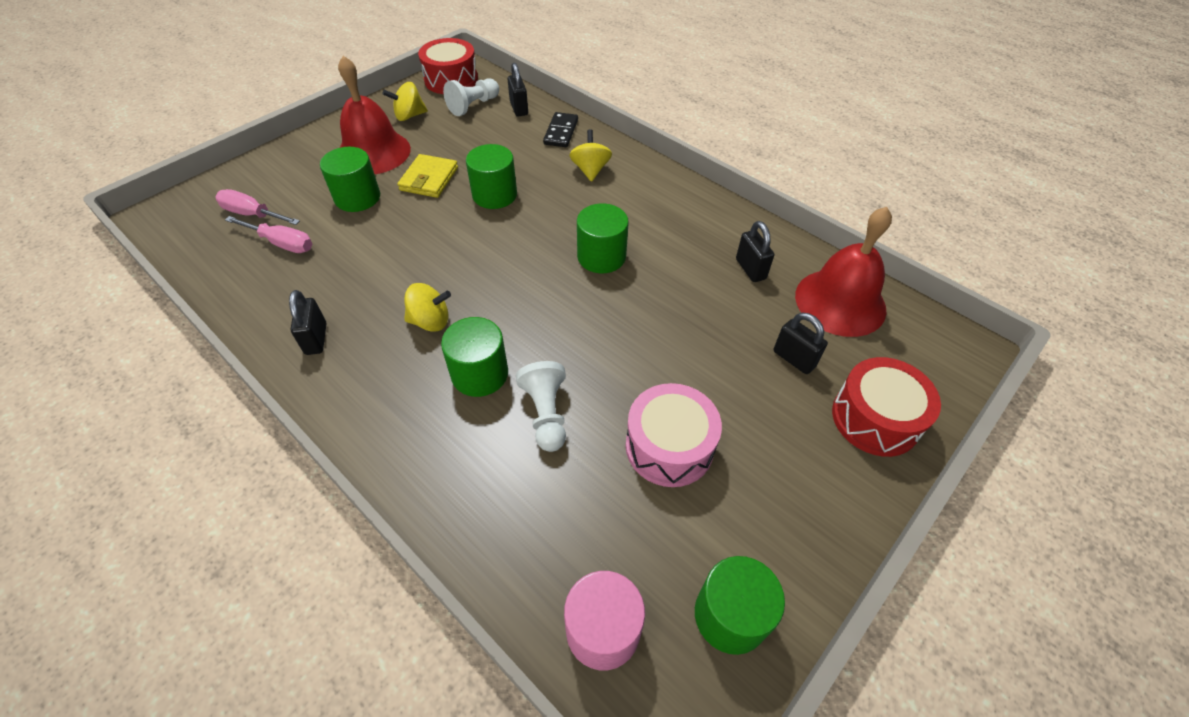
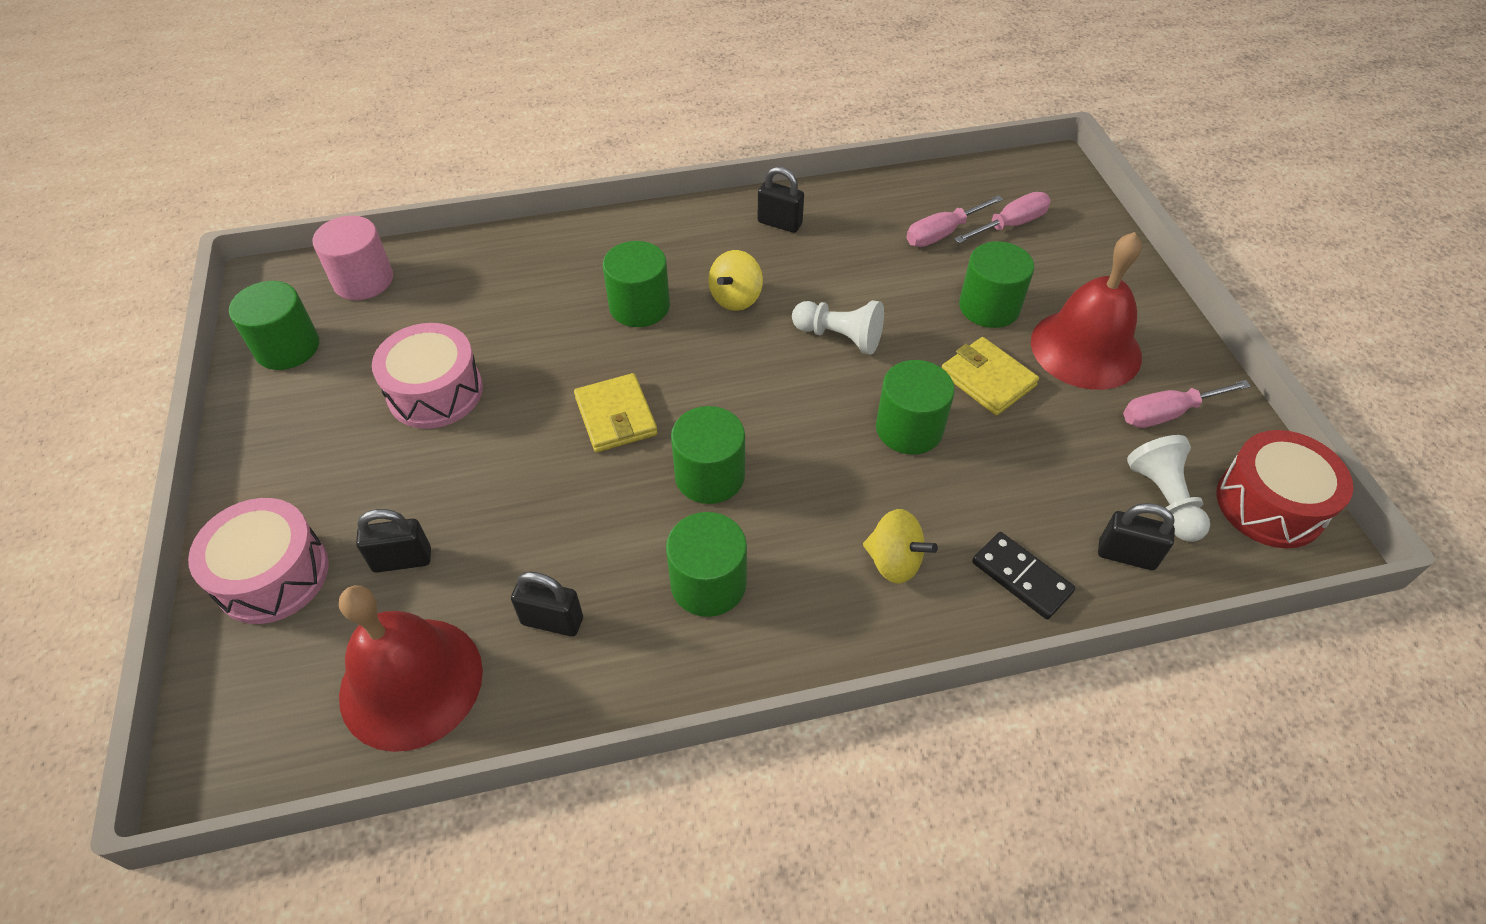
camera: 125 degrees right, 0 degrees up
yellow spinning top [383,82,428,121] -> pink screwdriver [1123,380,1251,428]
white pawn [516,361,566,452] -> white pawn moved to [792,300,884,355]
red drum [832,357,941,457] -> pink drum [188,498,329,624]
none -> yellow wallet [574,373,658,452]
none -> green cylinder [666,512,747,617]

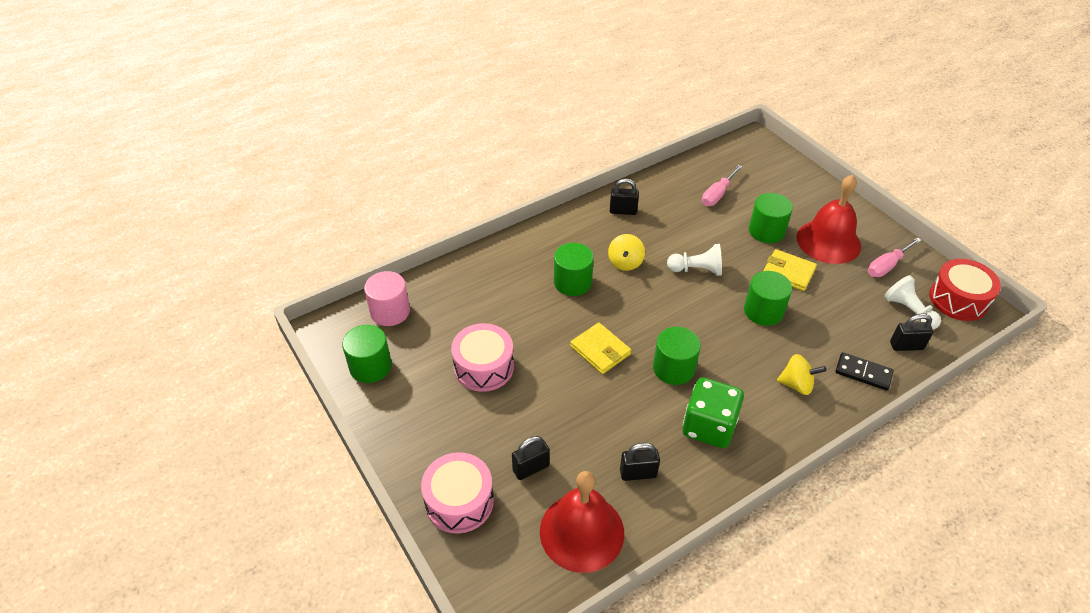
camera: 20 degrees left, 5 degrees down
green cylinder [666,512,747,617] -> green dice [683,377,744,448]
pink screwdriver [954,192,1051,243] -> none

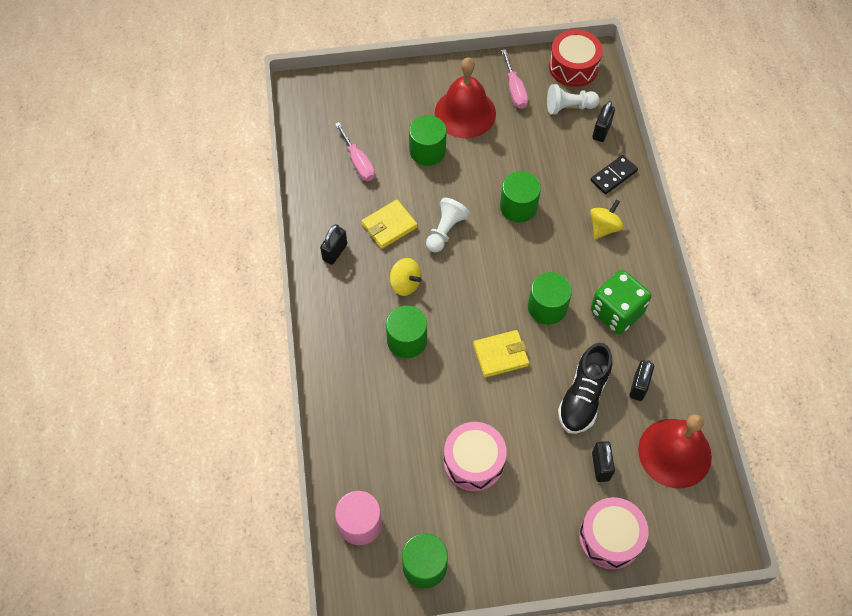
camera: 65 degrees left, 15 degrees up
yellow wallet [763,249,817,291] -> yellow wallet moved to [362,200,417,249]
none -> black shoe [558,343,612,434]

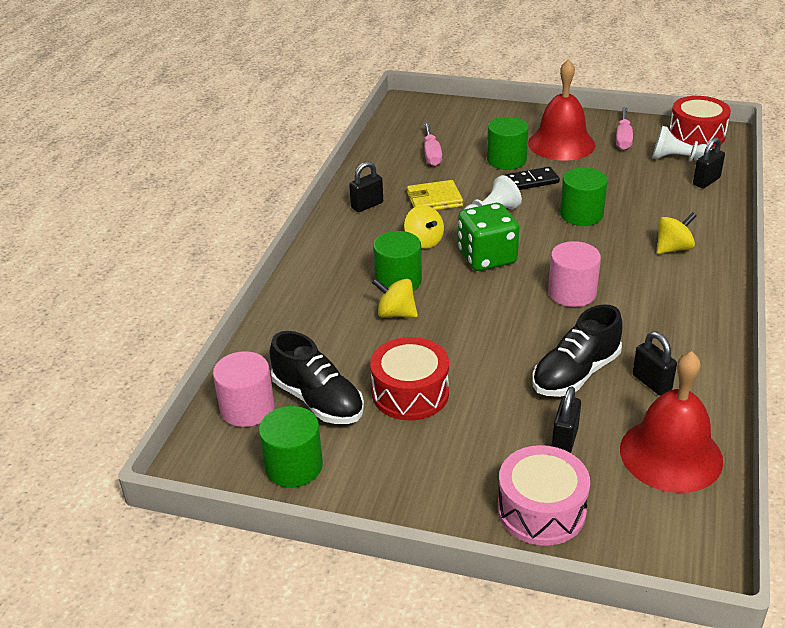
camera: 25 degrees right, 25 degrees down
pink drum [444,422,507,491] -> red drum [370,337,449,420]
yellow wallet [473,330,529,378] -> none
green cylinder [528,272,572,325] -> pink cylinder [548,241,601,307]
black domino [591,155,638,194] -> black domino moved to [505,167,560,190]
green dice [591,270,651,334] -> green dice moved to [458,203,519,271]
black padlock [629,360,654,401] -> black padlock turned 75 degrees counterclockwise [632,332,677,396]
none -> black shoe [270,331,364,424]
none -> yellow spinning top [372,278,418,318]

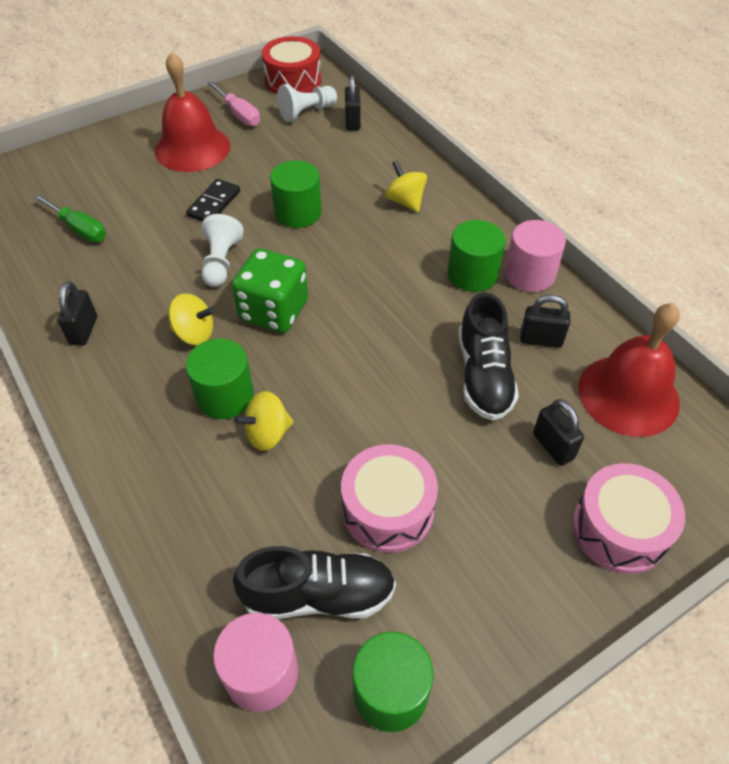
camera: 50 degrees left, 15 degrees up
red drum [370,337,449,420] -> pink drum [341,444,438,553]
yellow wallet [407,180,463,210] -> none
pink screwdriver [424,122,442,166] -> green screwdriver [33,194,106,242]
green cylinder [487,117,529,170] -> green cylinder moved to [448,220,505,292]
pink cylinder [548,241,601,307] -> pink cylinder moved to [505,220,566,292]
yellow spinning top [657,212,697,254] -> yellow spinning top turned 45 degrees counterclockwise [385,160,427,212]

